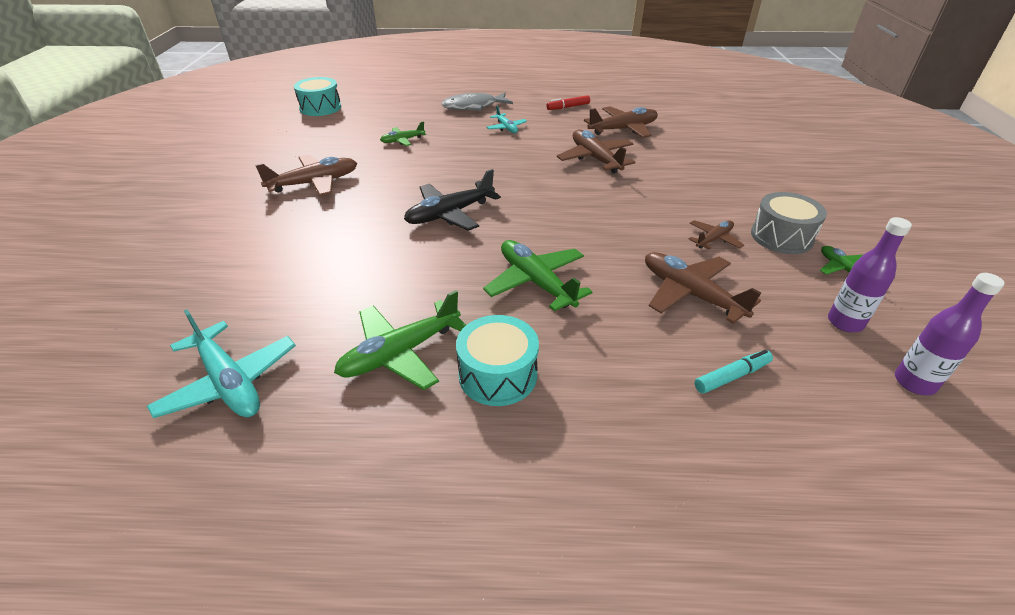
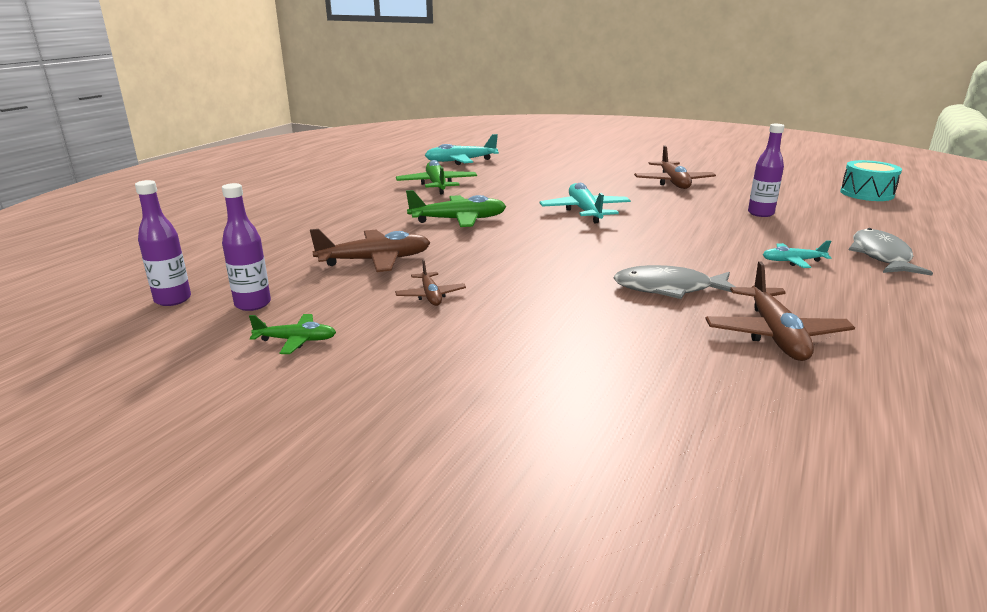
camera: 115 degrees right, 15 degrees down
green plane [380,121,426,146] -> purple bottle [748,124,785,217]
black plane [404,169,501,231] -> turquoise plane [540,183,631,224]
turquoise drum [456,315,539,406] -> none
red marker [546,95,590,110] -> none
brown plane [557,130,635,173] -> grey fish [614,265,741,299]
turquoise marker [695,350,773,394] -> none
grey drum [751,192,827,254] -> none

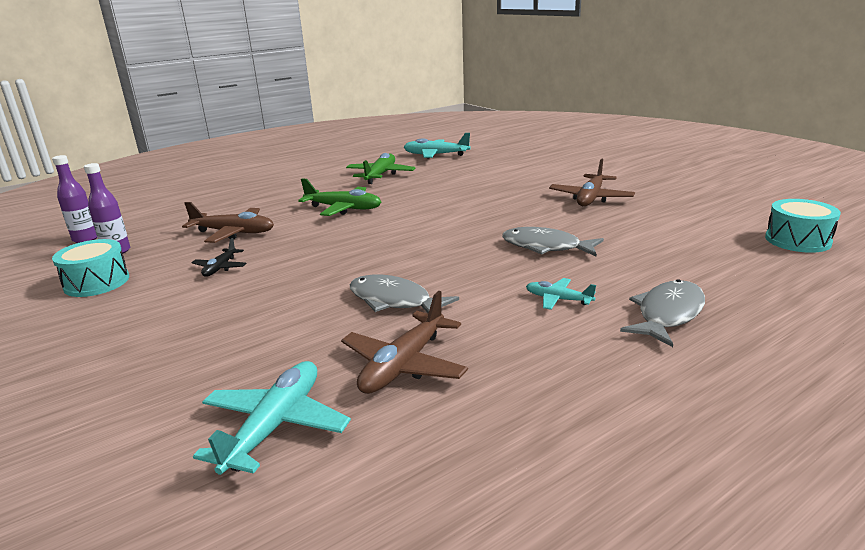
camera: 30 degrees right, 0 degrees up
green plane [249,314,336,354] -> turquoise drum [52,239,129,297]
brown plane [395,259,466,306] -> black plane [192,238,247,277]
turquoise plane [540,183,631,224] -> turquoise plane moved to [193,361,351,475]
purple bottle [748,124,785,217] -> none
none -> grey fish [502,227,604,257]

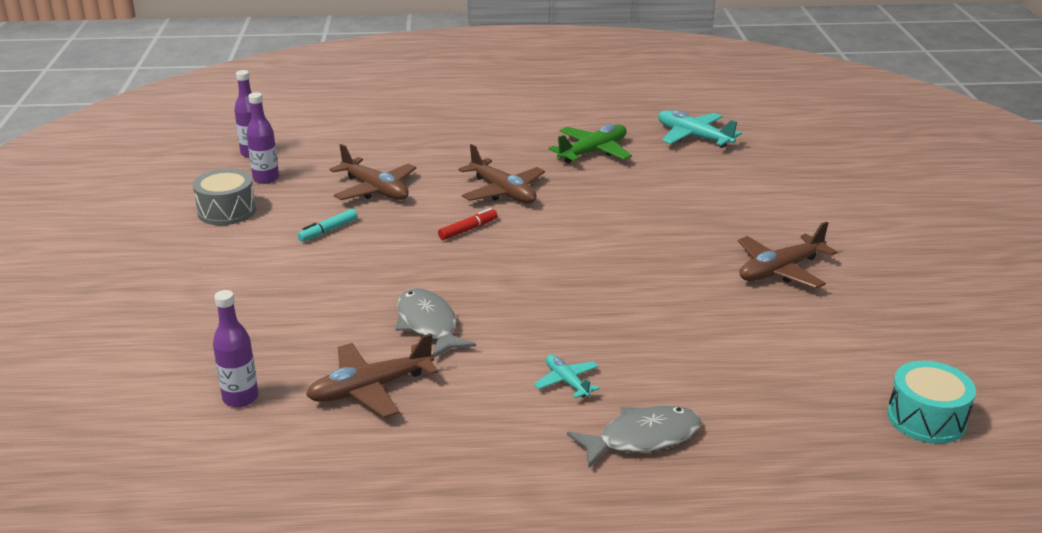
camera: 30 degrees right, 5 degrees up
turquoise drum [52,239,129,297] -> grey drum [193,169,256,225]
black plane [192,238,247,277] -> turquoise marker [298,209,358,242]
turquoise plane [193,361,351,475] -> purple bottle [213,290,258,407]
green plane [298,179,381,216] -> brown plane [458,144,545,203]
grey fish [502,227,604,257] -> none
none -> red marker [438,208,497,240]

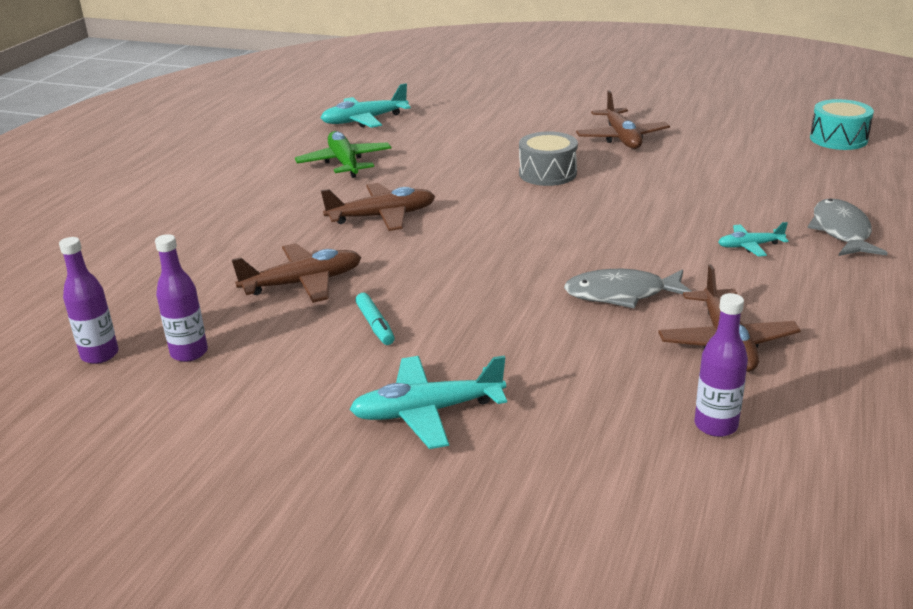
camera: 65 degrees left, 0 degrees up
grey drum [193,169,256,225] -> grey drum moved to [519,131,578,186]
red marker [438,208,497,240] -> none
none -> turquoise plane [349,355,507,449]

